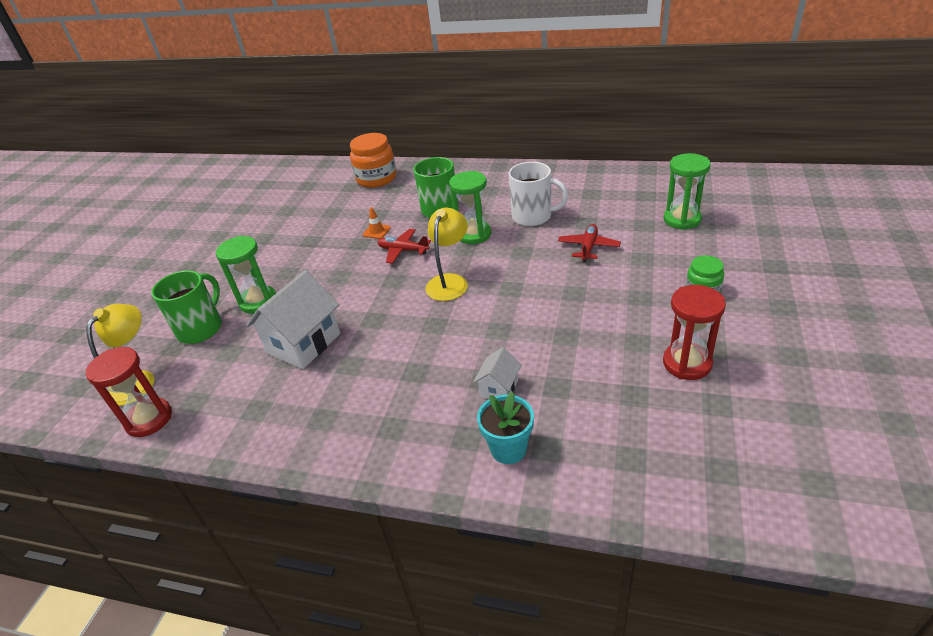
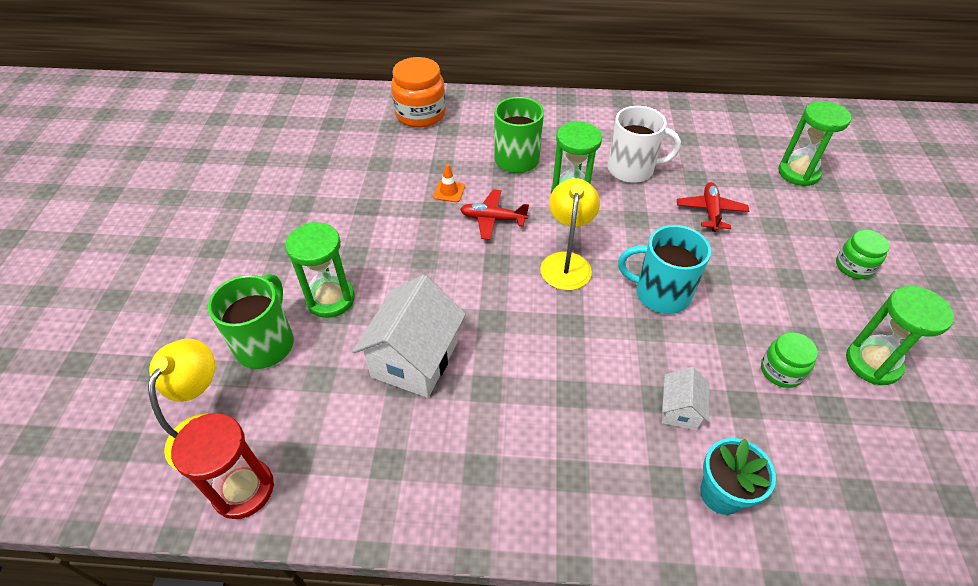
camera: 15 degrees left, 10 degrees up
red hourglass [663,285,726,380] -> green hourglass [846,286,954,385]
none -> turquoise mug [618,225,711,314]
none -> green jar [761,332,818,388]

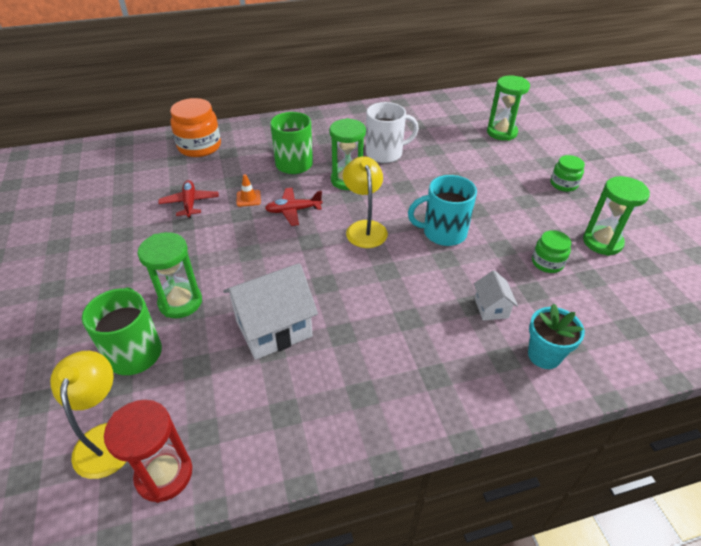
camera: 20 degrees left, 5 degrees down
white house [352,275,466,398] -> white house turned 60 degrees clockwise [223,263,318,360]
red plane [677,182,749,232] -> red plane moved to [158,180,219,218]

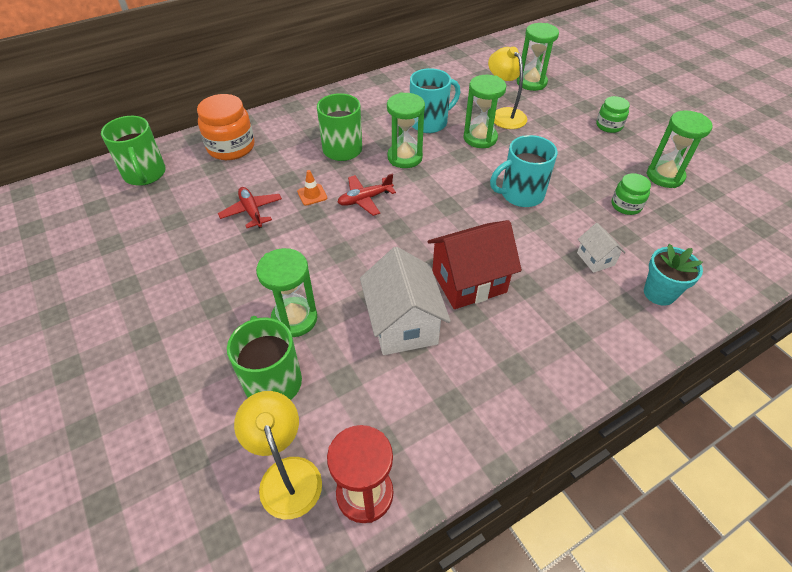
camera: 15 degrees left, 5 degrees up
white house [223,263,318,360] -> white house turned 60 degrees counterclockwise [360,247,451,355]
yellow lamp [343,156,388,248] -> yellow lamp moved to [488,47,527,129]
white mug [366,102,419,163] -> turquoise mug [410,68,460,133]
none -> green mug [101,116,166,186]
none -> red house [428,220,522,309]
none -> green hourglass [464,75,506,148]

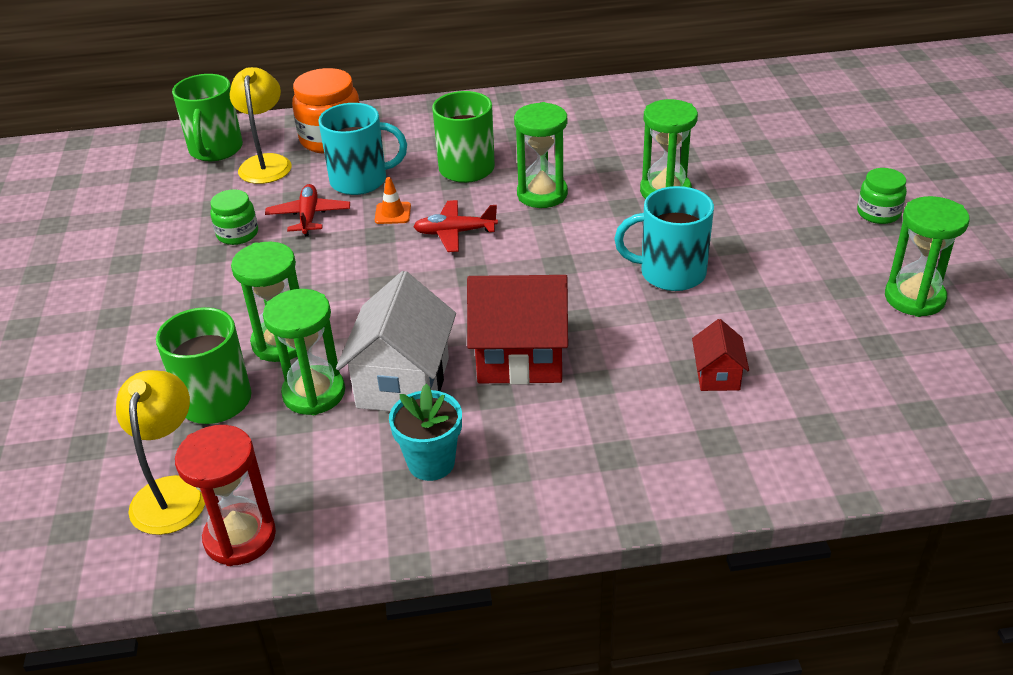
camera: 25 degrees right, 10 degrees down
turquoise mug [410,68,460,133] -> turquoise mug moved to [318,103,407,195]
yellow lamp [488,47,527,129] -> yellow lamp moved to [229,67,292,184]
green hourglass [517,23,559,91] -> green hourglass moved to [263,289,345,415]
white house [577,223,626,273] -> red house [692,319,749,391]
green jar [612,173,651,215] -> green jar moved to [210,189,258,245]
turquoise flower pot [644,244,703,306] -> turquoise flower pot moved to [389,384,462,481]

